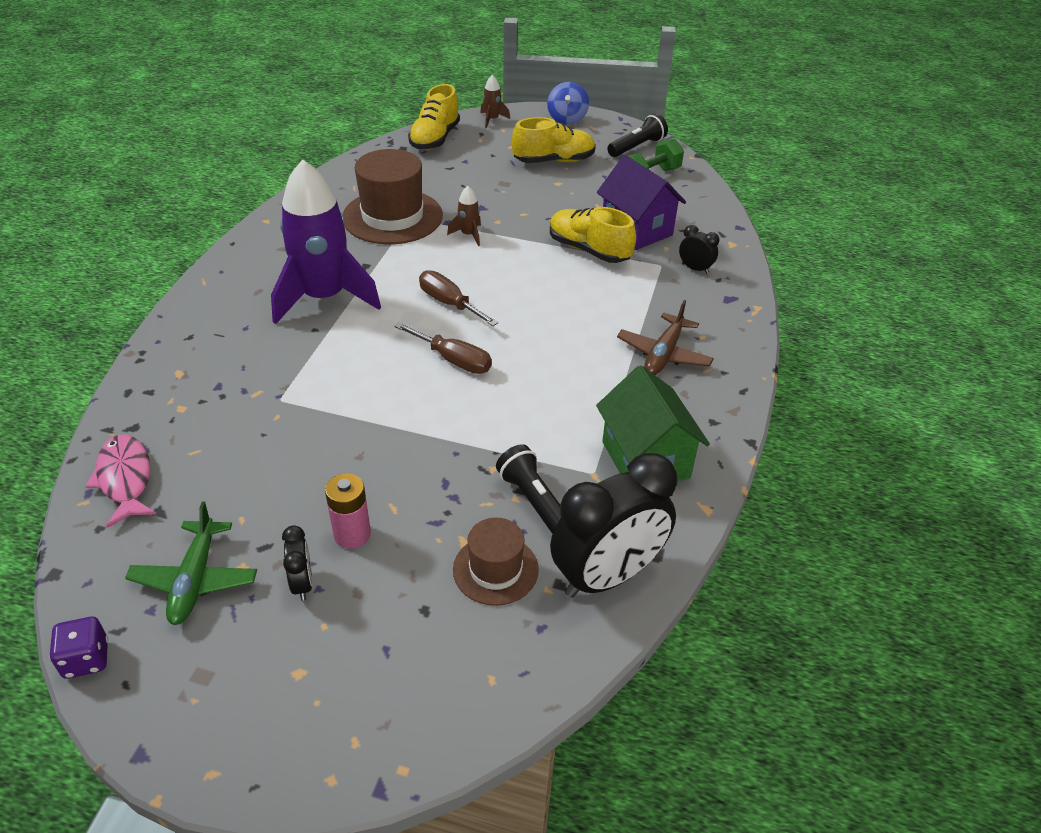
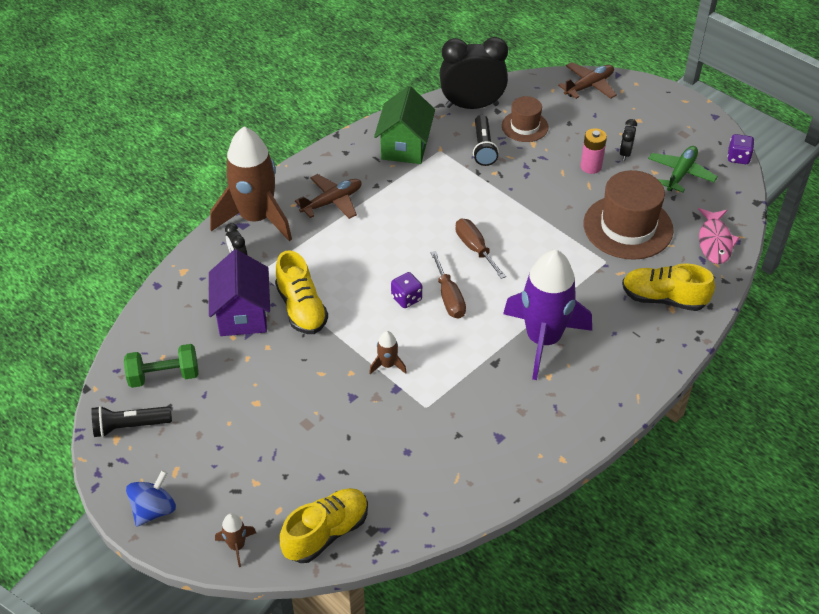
camera: 150 degrees left, 5 degrees up
brown hat [343,149,443,244] -> brown hat moved to [583,170,674,260]
yellow shoe [512,117,596,163] -> yellow shoe moved to [622,263,715,311]
none -> brown rocket [210,127,292,241]
none -> purple dice [391,272,422,308]
none -> brown plane [558,62,617,99]

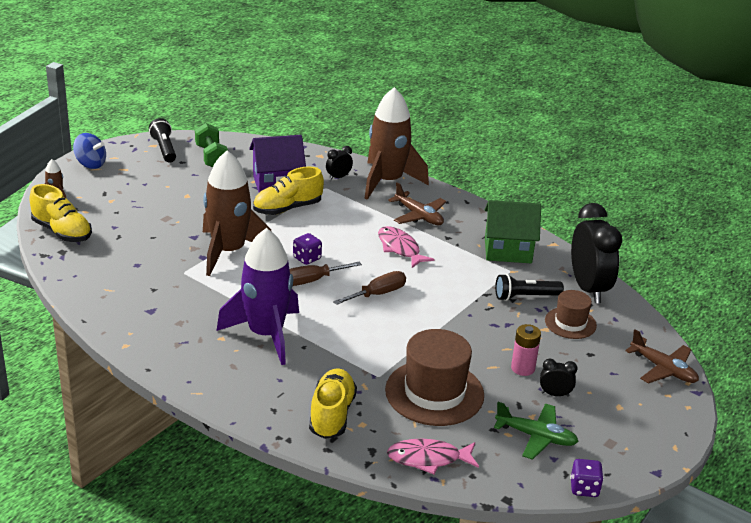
camera: 80 degrees right, 15 degrees down
brown rocket [369,331,407,374] -> brown rocket [203,150,272,276], size x2.50
none -> pink fish [378,226,435,268]

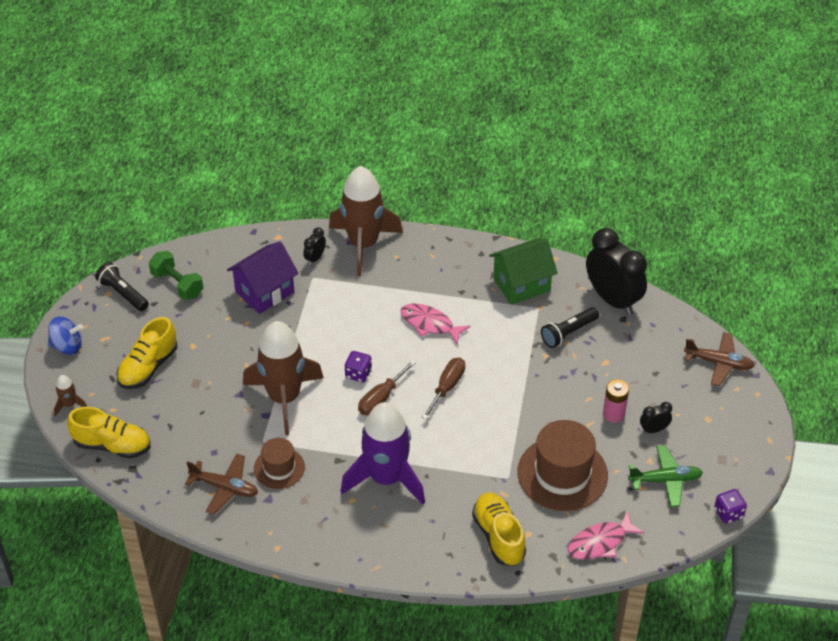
camera: 25 degrees left, 15 degrees up
yellow shoe [253,167,324,215] -> yellow shoe moved to [116,317,177,389]
brown plane [388,182,446,225] -> brown plane moved to [185,454,258,514]
brown hat [545,290,597,339] -> brown hat moved to [254,438,305,489]

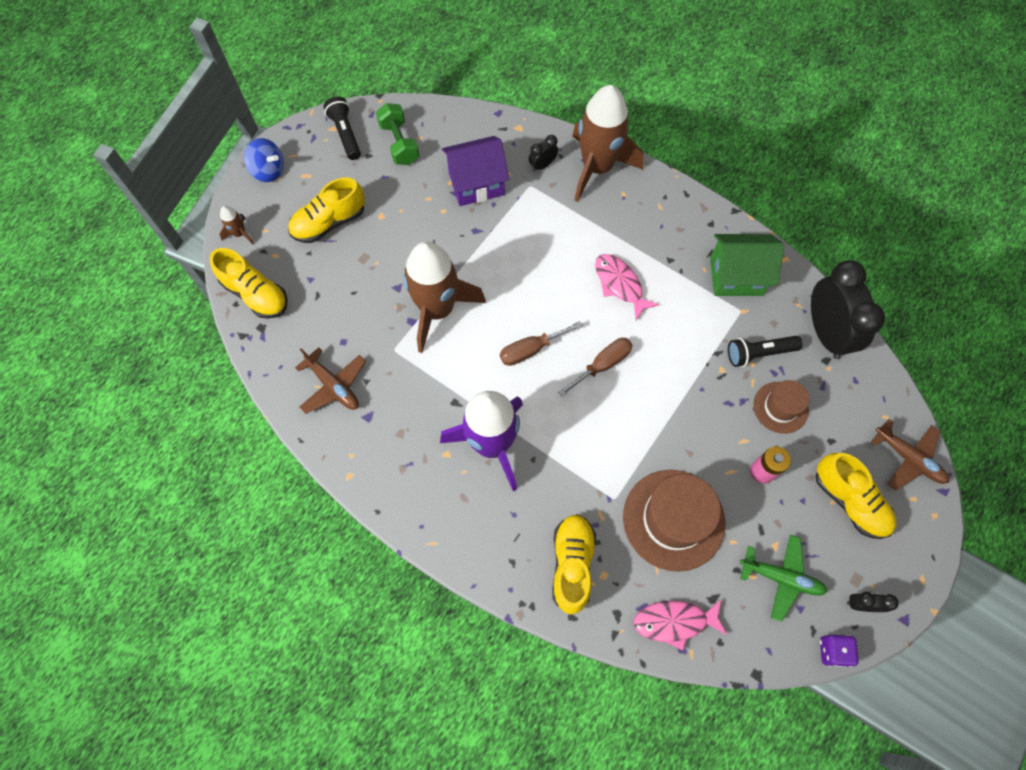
camera: 25 degrees right, 20 degrees up
brown hat [254,438,305,489] -> brown hat moved to [753,380,809,434]
purple dice [345,351,372,382] -> none
black clock [640,402,672,433] -> black clock moved to [847,592,899,612]
none -> yellow shoe [815,453,896,539]

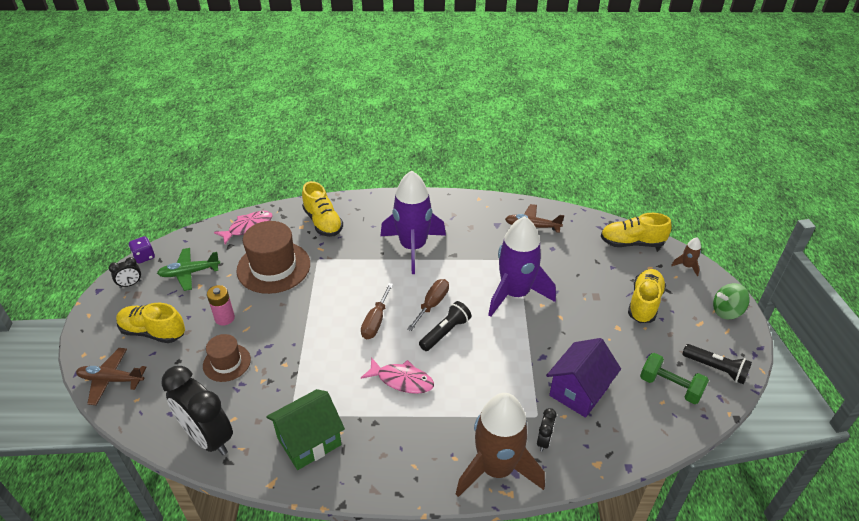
camera: 145 degrees right, 25 degrees down
blue spinning top [244,138,284,182] -> green spinning top [713,283,750,320]
brown rocket [403,241,486,353] -> purple rocket [488,216,556,317]
black flashlight [728,336,803,367] -> black flashlight moved to [419,301,471,351]

